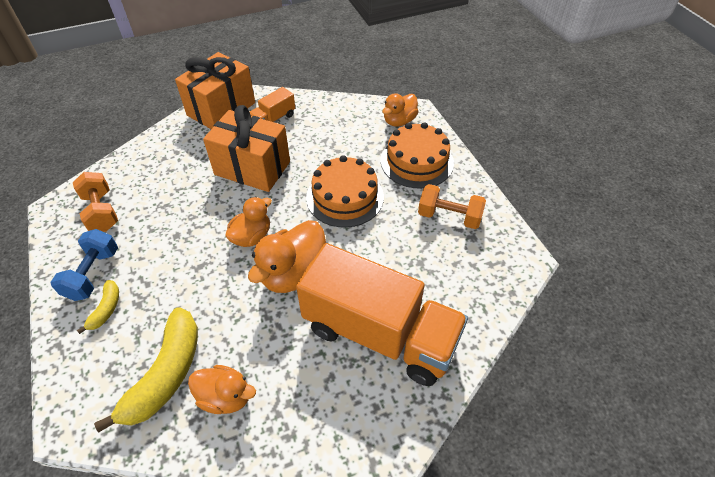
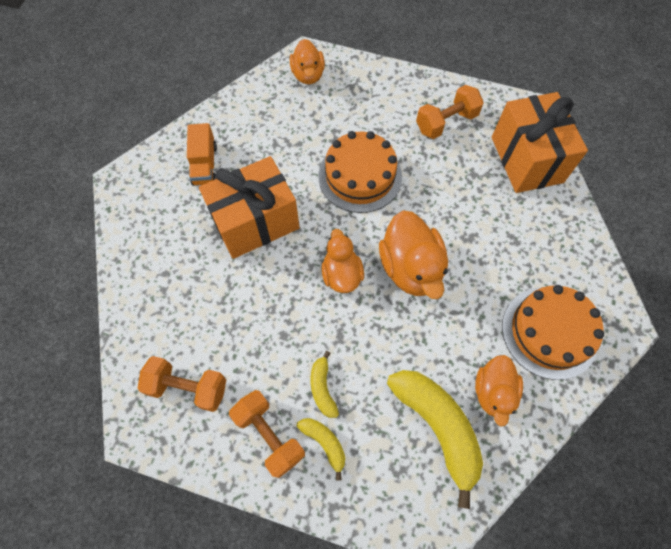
camera: 50 degrees left, 15 degrees up
blue dumbbell [50,229,118,301] -> orange dumbbell [229,390,305,478]
orange gift [175,52,255,129] -> orange gift moved to [492,92,588,193]
orange duck [188,365,256,414] -> orange duck turned 135 degrees clockwise [475,355,523,426]
orange truck [296,243,468,386] -> none
orange cake [381,122,454,189] -> orange cake moved to [502,285,604,380]
none -> yellow banana [311,351,339,418]

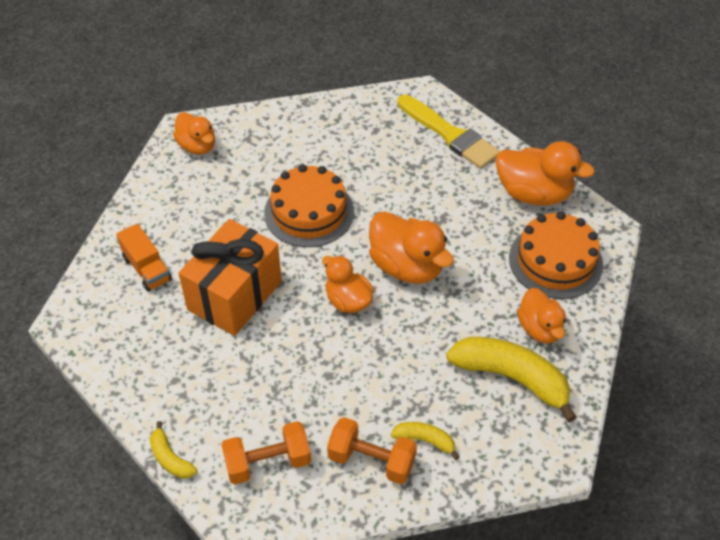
camera: 30 degrees left, 15 degrees down
yellow banana [311,351,339,418] -> yellow banana moved to [150,421,197,479]
orange dumbbell [416,85,484,139] -> none
orange gift [492,92,588,193] -> yellow brush [397,95,500,169]
none -> orange duck [496,141,595,206]

